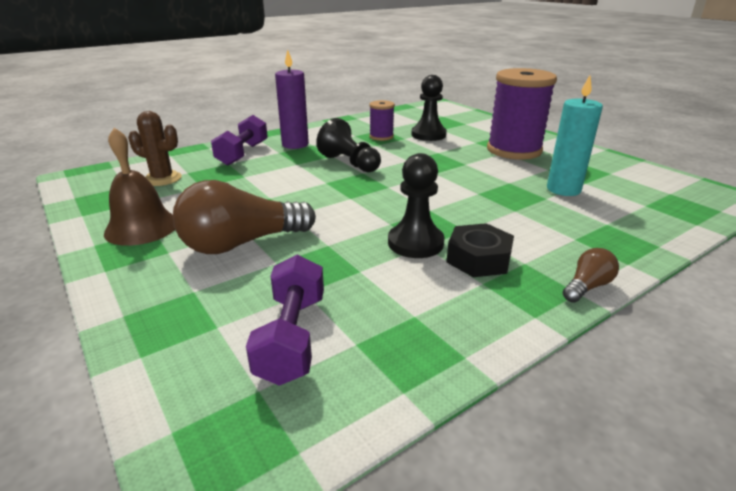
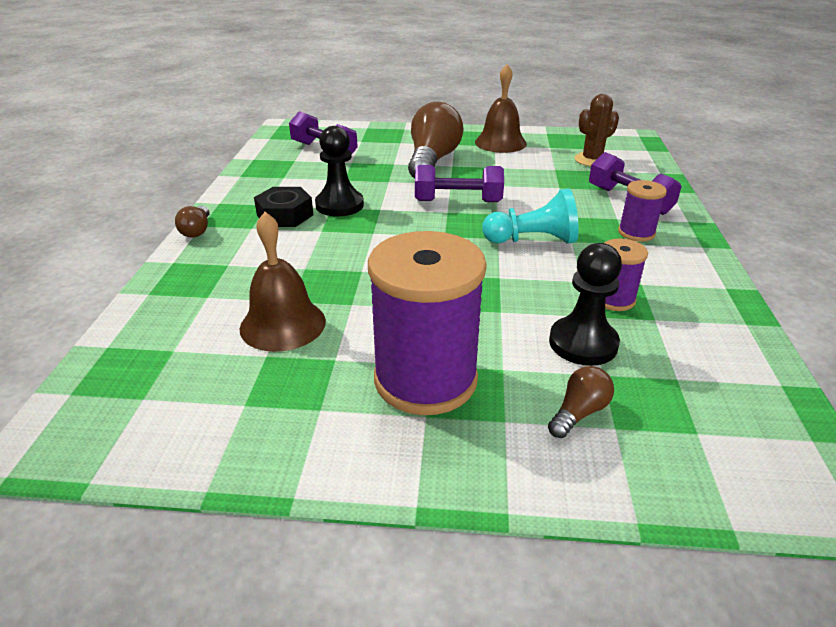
camera: 130 degrees right, 5 degrees up
purple candle [275,50,309,149] -> purple spool [618,180,667,242]
black pawn [316,118,381,172] -> turquoise pawn [482,188,579,244]
turquoise candle [547,75,603,196] -> brown bell [240,212,326,352]
none -> purple dumbbell [415,165,504,202]
none -> brown light bulb [548,366,614,438]

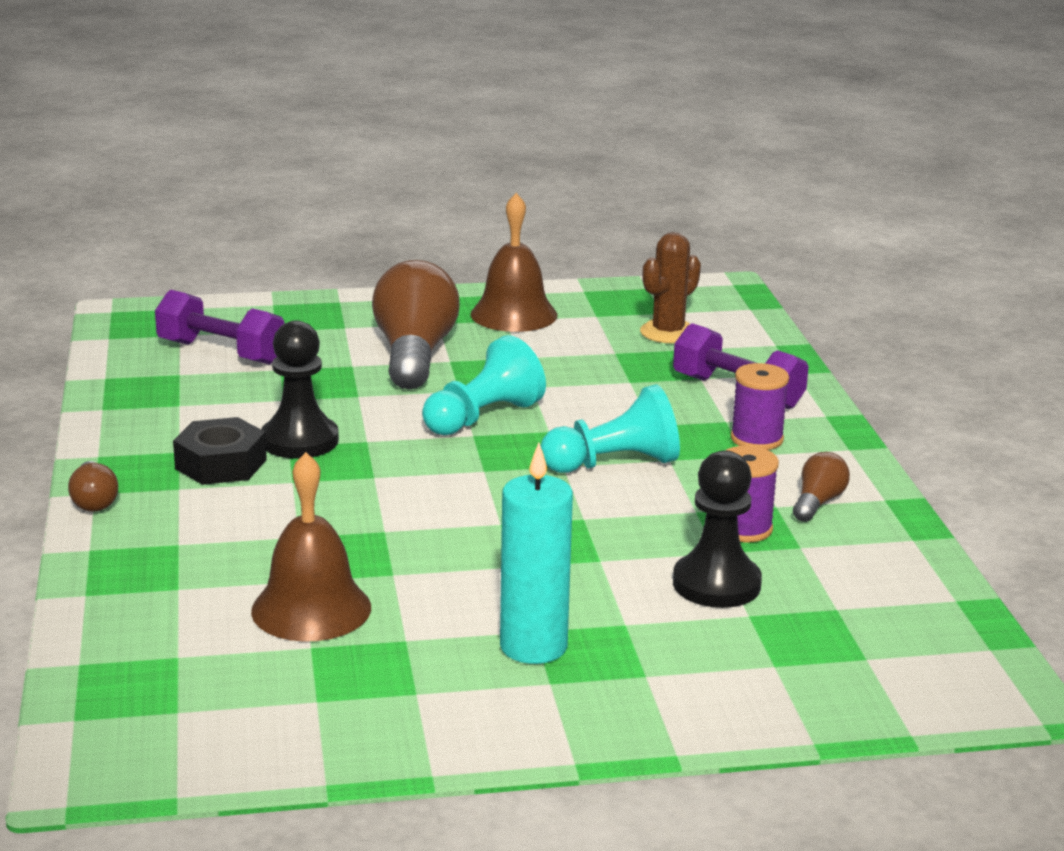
camera: 15 degrees left, 10 degrees down
purple spool [368,231,487,415] -> turquoise candle [500,442,573,664]
purple dumbbell [415,165,504,202] -> turquoise pawn [422,335,546,436]
brown light bulb [548,366,614,438] -> brown light bulb moved to [793,452,850,522]

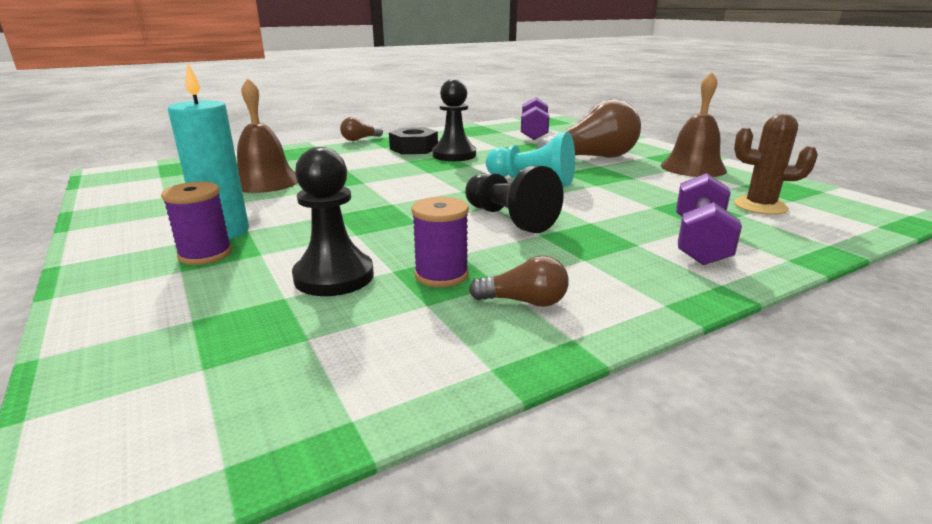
camera: 70 degrees right, 0 degrees up
turquoise pawn [541,384,680,473] -> black pawn [465,165,564,233]
purple spool [731,363,789,450] -> purple spool moved to [161,182,232,265]

